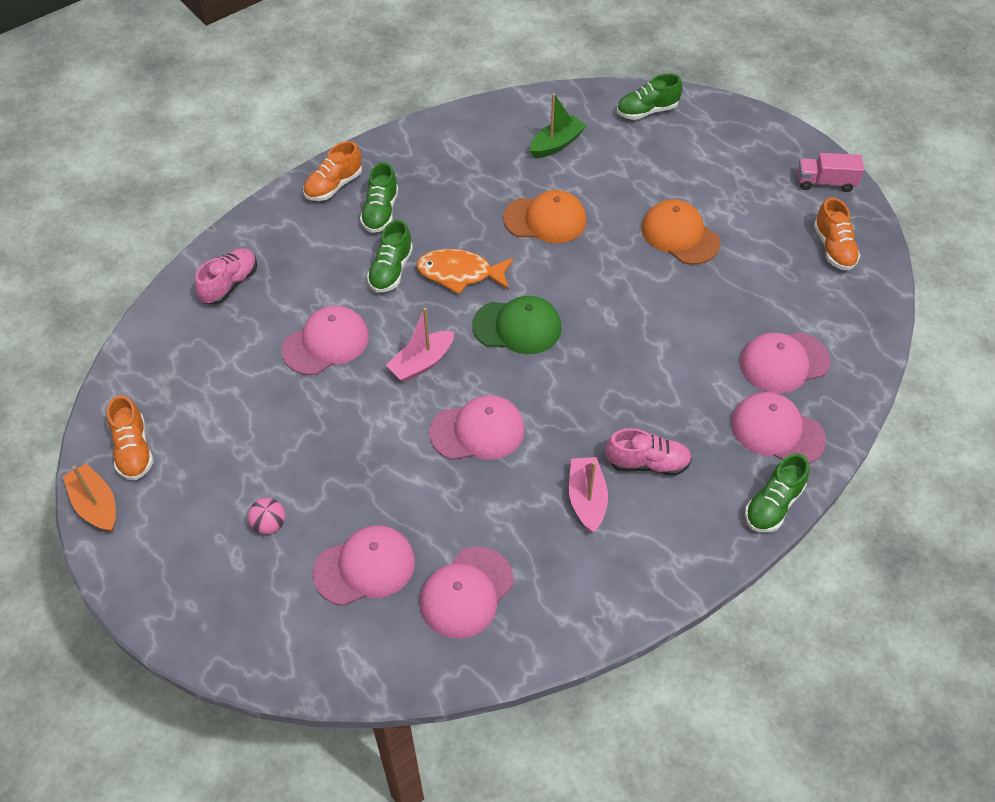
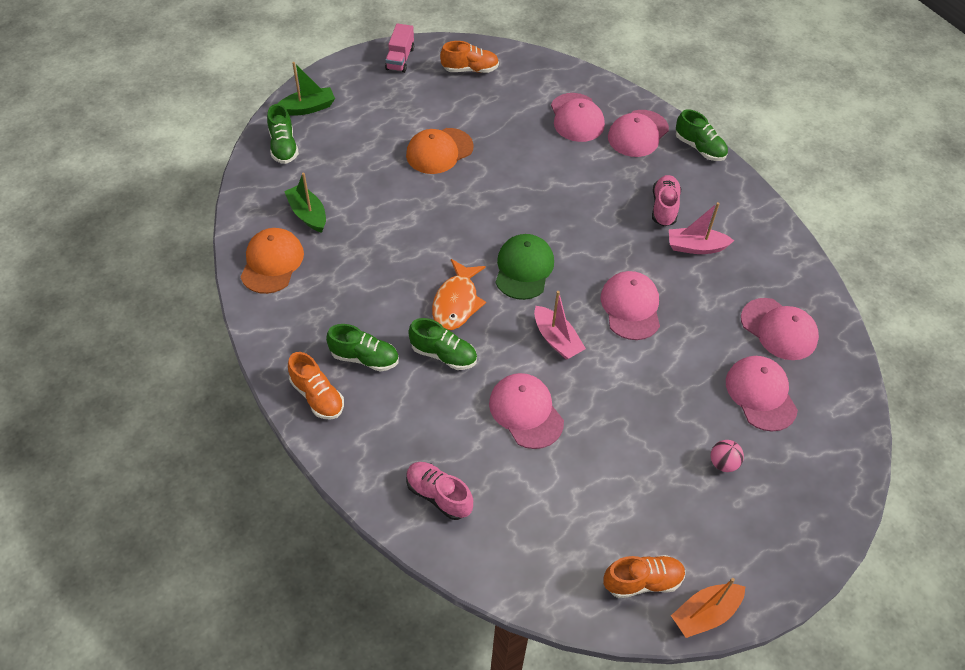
camera: 85 degrees left, 0 degrees up
orange cap [503,190,587,243] -> orange cap moved to [240,228,304,294]
none -> green boat [278,62,335,116]

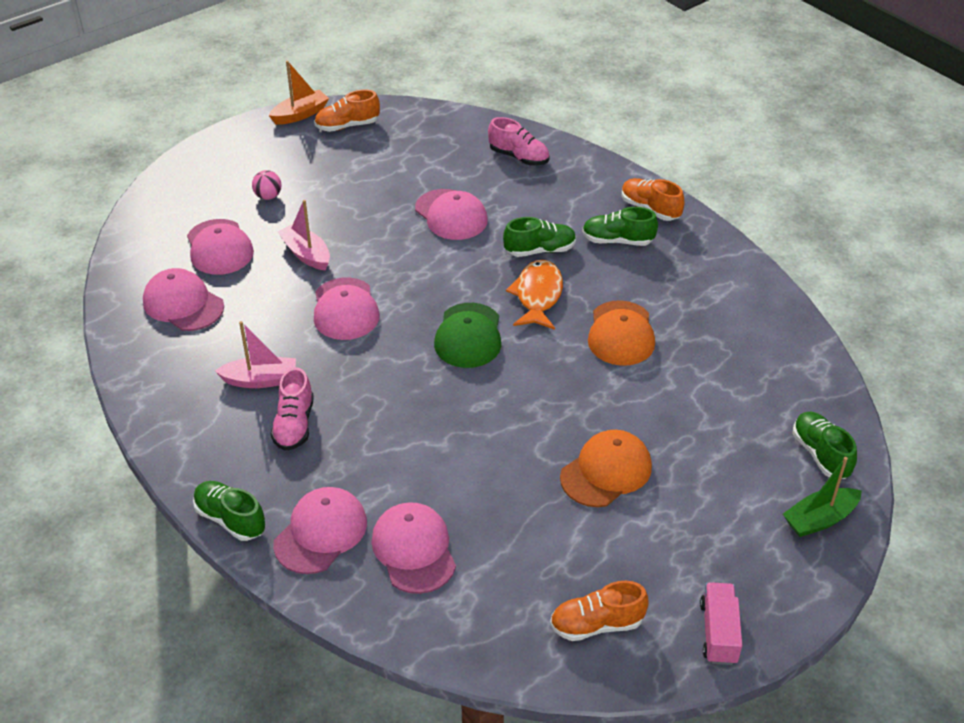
camera: 175 degrees right, 10 degrees down
orange cap [240,228,304,294] -> orange cap moved to [588,300,655,366]
green boat [284,173,326,233] -> none
green shoe [408,318,477,370] -> green shoe turned 150 degrees clockwise [503,217,576,257]
pink boat [534,291,586,360] -> pink boat moved to [277,200,330,271]

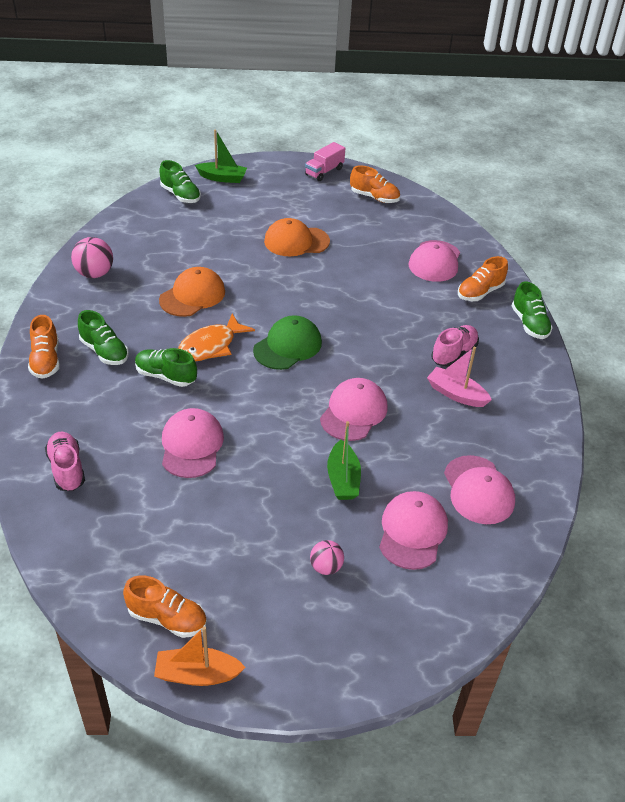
camera: 145 degrees left, 0 degrees up
pink cap [273,487,367,574] -> orange shoe [458,256,508,301]
pink boat [277,200,330,271] -> green boat [327,421,361,500]
green shoe [792,412,857,479] -> green shoe turned 60 degrees counterclockwise [159,160,201,203]
none -> pink ball [71,237,113,278]

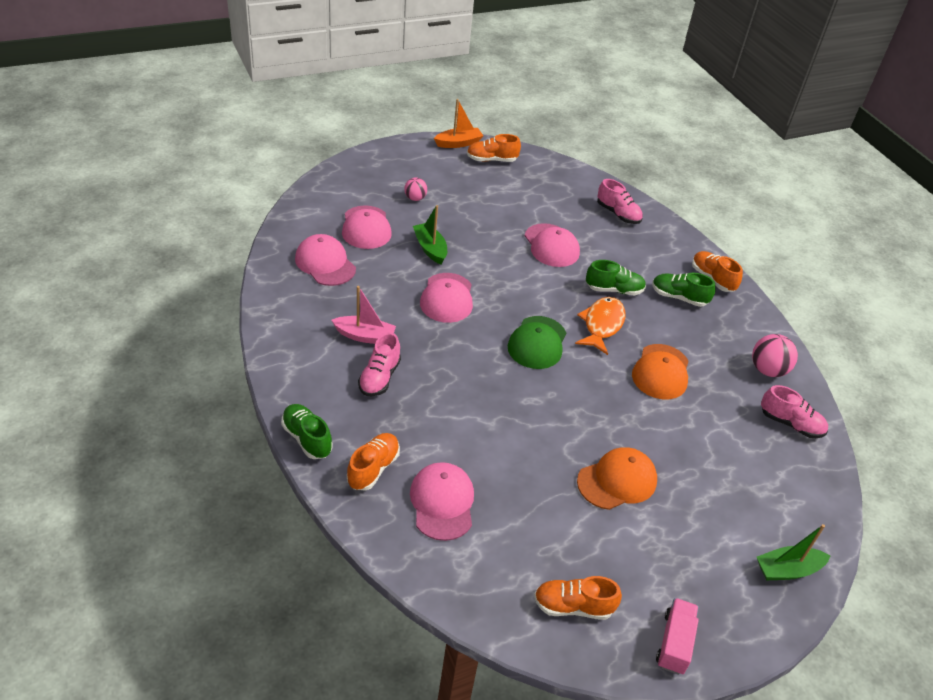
camera: 155 degrees right, 0 degrees up
green shoe [159,160,201,203] -> none
none -> pink shoe [761,385,828,438]

